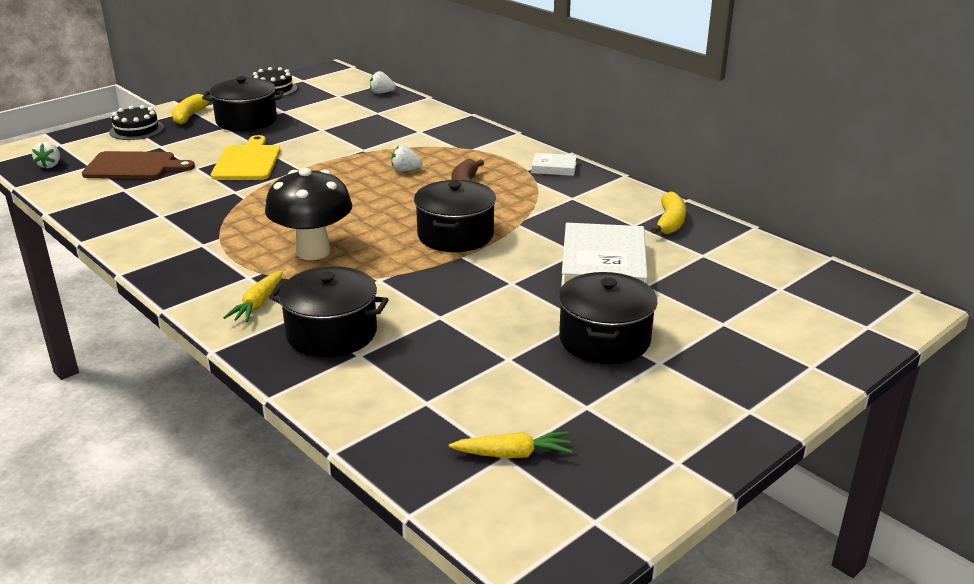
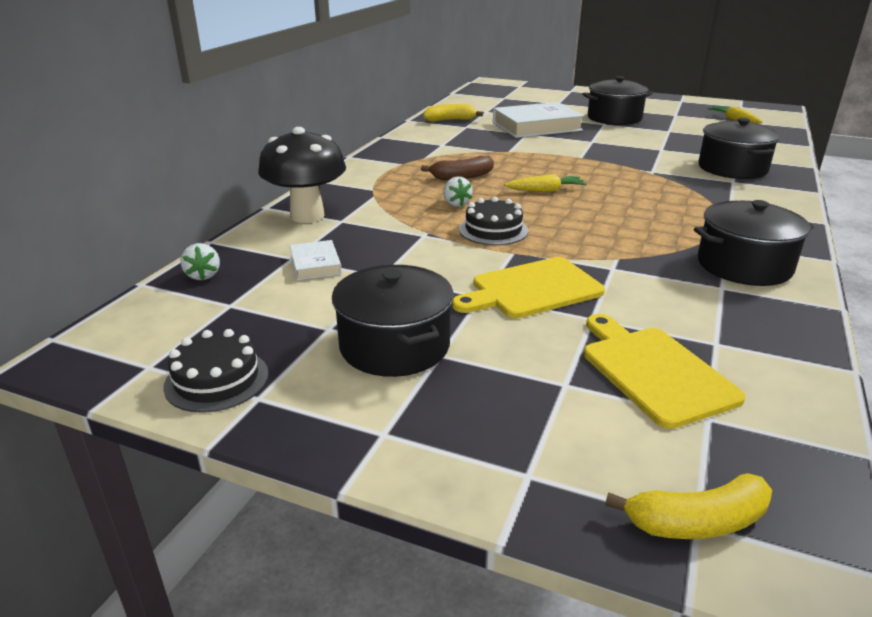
camera: 115 degrees left, 0 degrees up
white strawberry [32,142,60,168] -> none
brown cutting board [82,151,195,179] -> yellow cutting board [584,314,746,429]
black cake [109,105,164,140] -> black cake moved to [459,197,528,245]
yellow banana [172,94,212,124] -> yellow banana moved to [605,473,772,539]
yellow carrot [223,271,283,323] -> yellow carrot moved to [504,174,587,192]
black mushroom [265,168,352,260] -> black mushroom moved to [258,127,346,223]
black pot [414,180,496,252] -> black pot moved to [694,200,814,286]
white book [532,153,577,176] -> white book moved to [290,240,342,280]

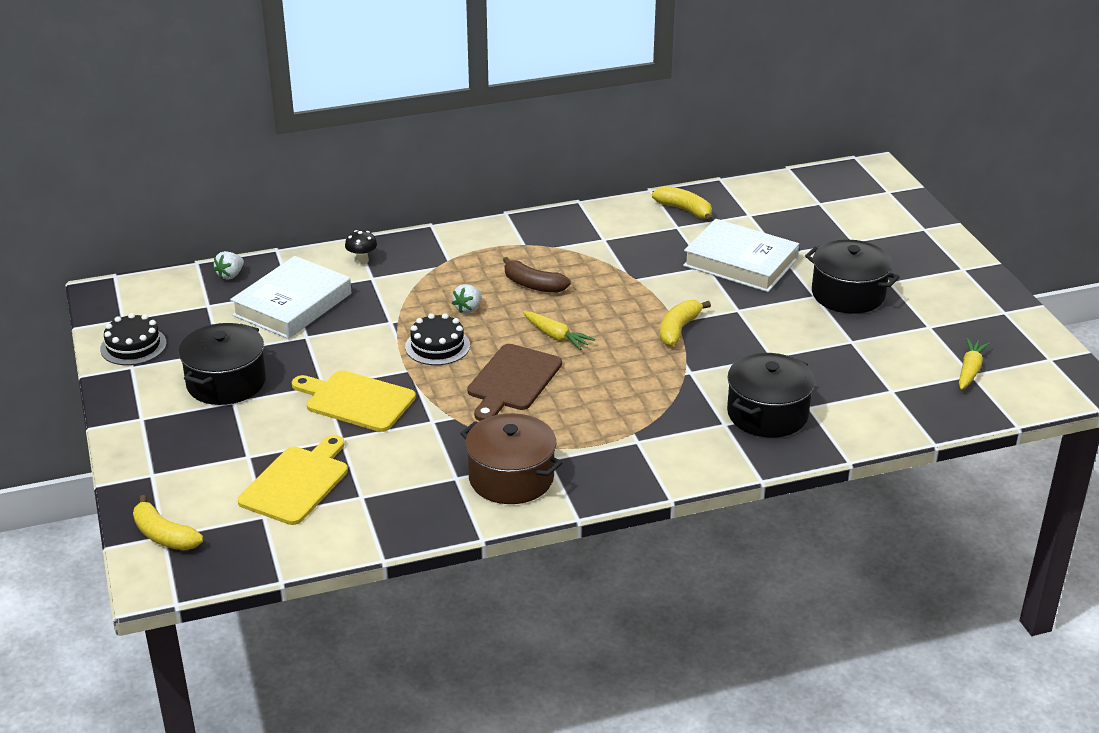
camera: 50 degrees right, 5 degrees up
black mushroom [258,127,346,223] -> black mushroom [345,230,377,264], size x0.42
white book [290,240,342,280] -> white book [230,256,351,339], size x2.08
black pot [694,200,814,286] -> brown pot [460,413,562,504]
none -> brown cutting board [467,344,562,421]
none -> yellow banana [660,300,711,346]

